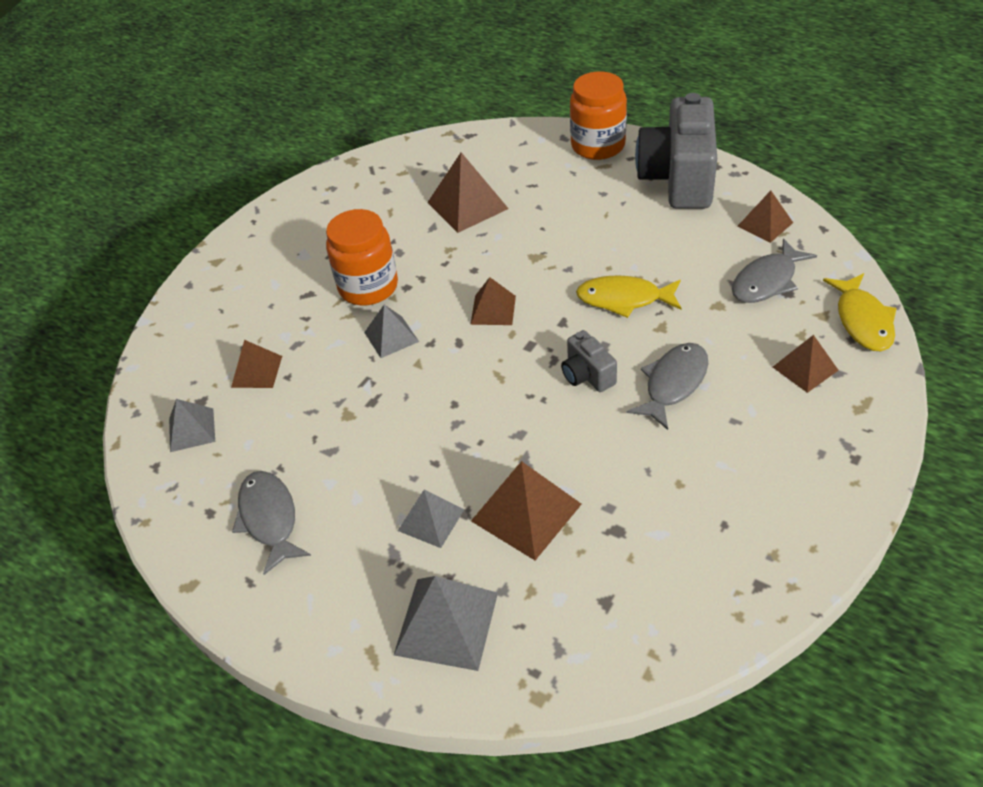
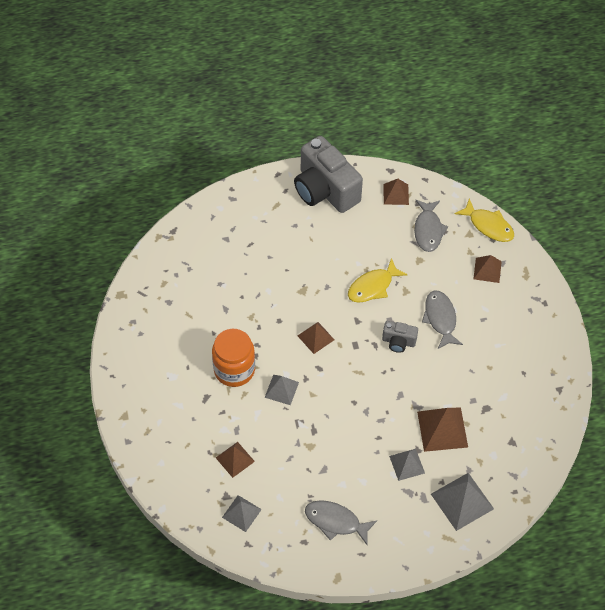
camera: 50 degrees left, 10 degrees up
brown pyramid [427,152,509,233] -> none
orange jar [570,72,627,160] -> none

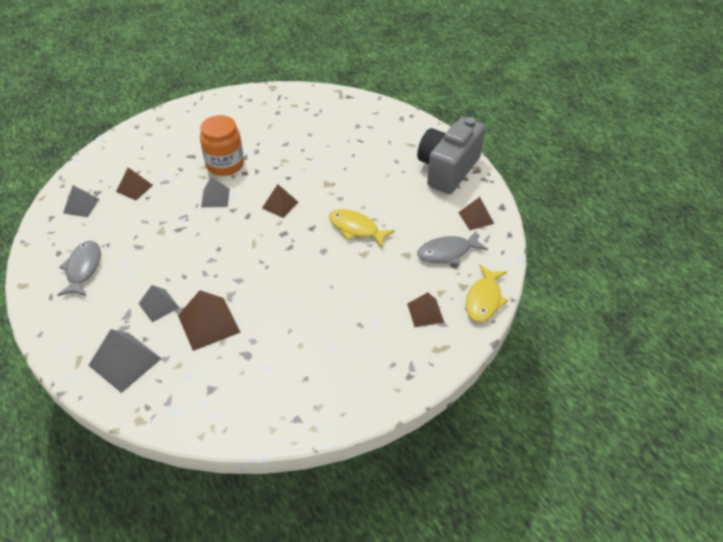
camera: 70 degrees right, 10 degrees down
grey camera [382,321,418,353] -> none
grey fish [422,290,463,349] -> none

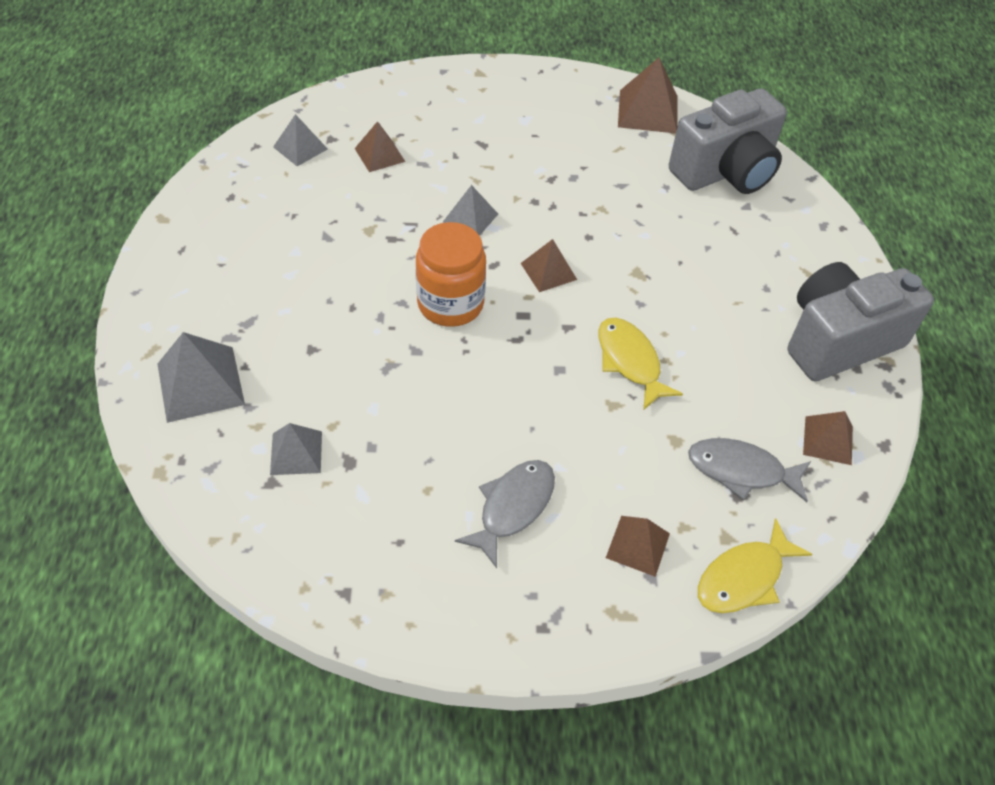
camera: 30 degrees right, 5 degrees up
grey fish [57,241,101,297] -> grey fish moved to [455,460,555,568]
grey pyramid [138,285,179,322] -> grey pyramid moved to [270,423,322,475]
brown pyramid [178,290,241,351] -> brown pyramid moved to [618,58,678,133]
orange jar [200,115,244,176] -> orange jar moved to [416,222,486,327]
none -> grey camera [669,89,787,194]

